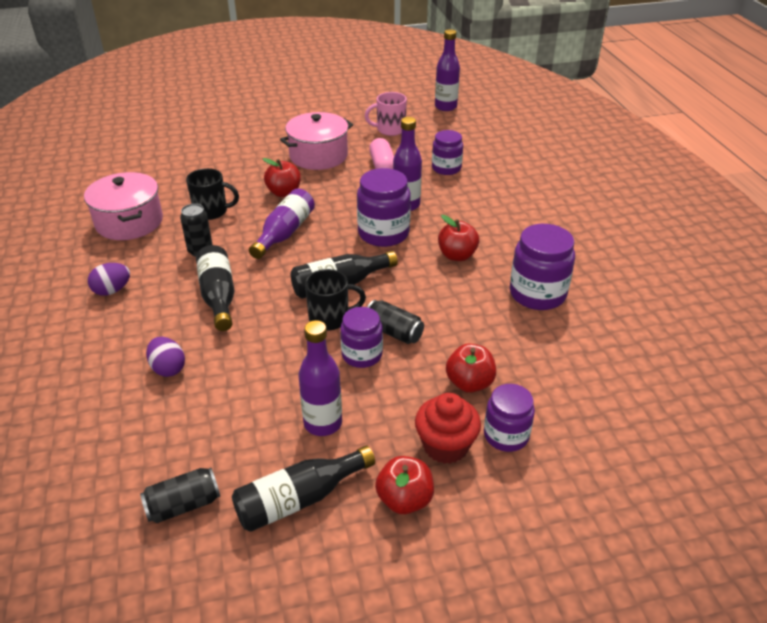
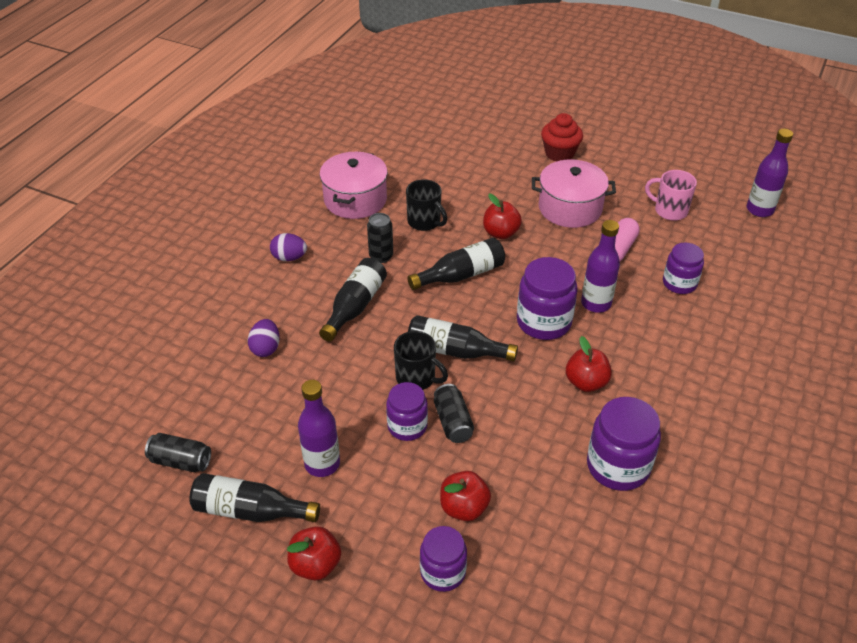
camera: 40 degrees right, 5 degrees up
purple bottle [249,189,315,259] -> black bottle [407,238,505,290]
red cupcake [415,393,481,464] -> red cupcake moved to [541,113,583,161]

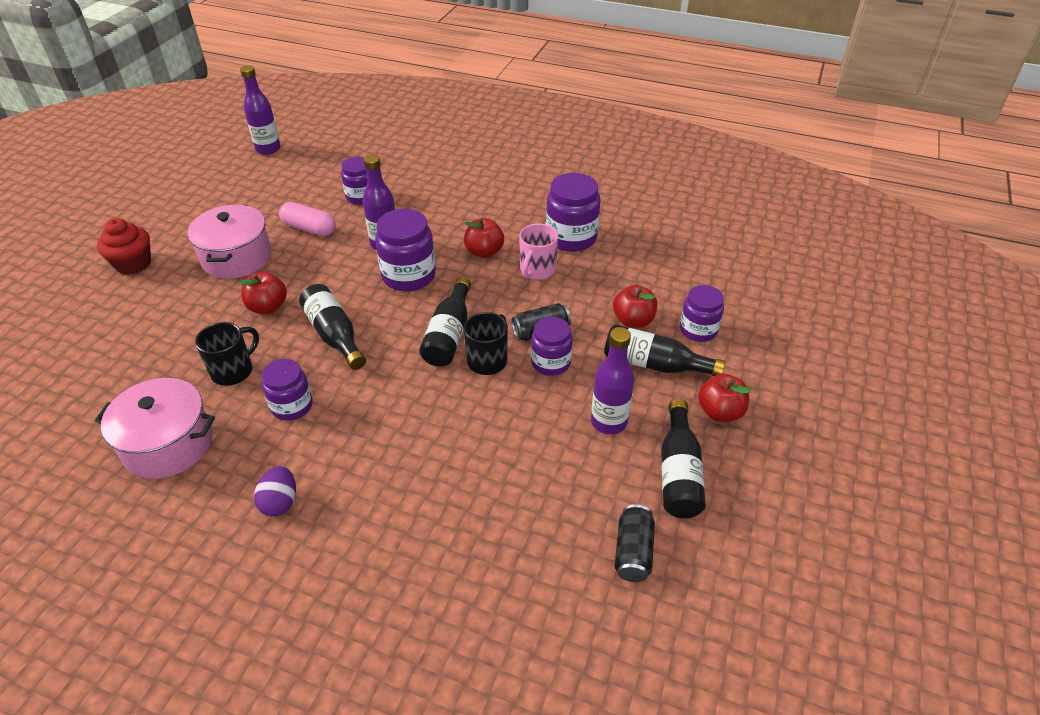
camera: 95 degrees left, 0 degrees up
purple egg [248,319,280,357] -> none
black bottle [319,258,387,342] -> black bottle moved to [604,325,725,376]
black can [367,213,393,263] -> purple jar [262,359,313,421]
pink mug [645,170,697,221] -> pink mug moved to [519,224,558,280]

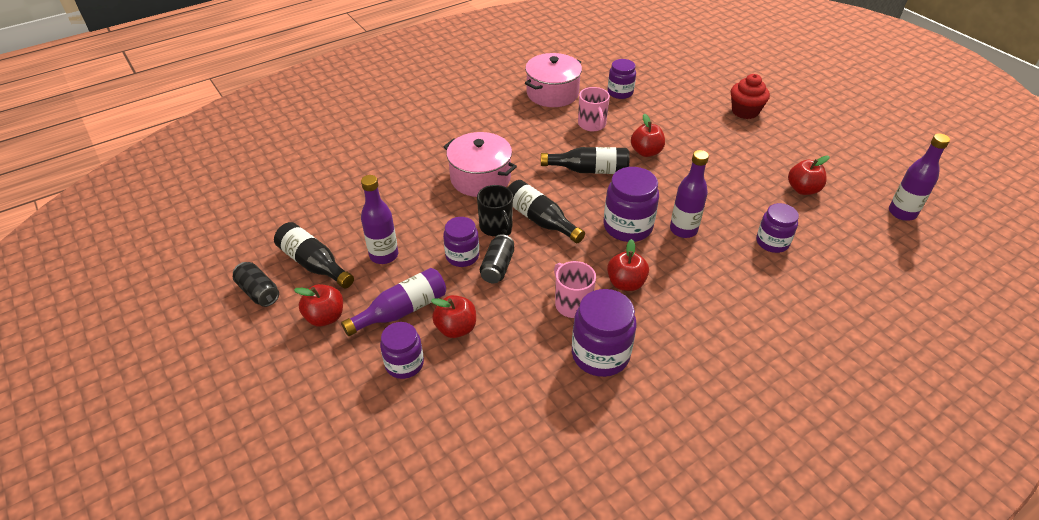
camera: 125 degrees right, 0 degrees up
pink pot [188,205,272,279] -> pink pot moved to [444,132,517,197]
black mug [195,322,259,386] -> pink mug [578,87,610,131]
purple egg [254,466,296,516] -> none
purple jar [262,359,313,421] -> purple jar moved to [608,59,636,99]
pink capsule [279,202,336,236] -> none
black bottle [604,325,725,376] -> purple bottle [341,268,446,336]
black can [615,505,655,582] -> black can moved to [233,262,279,307]
none -> red apple [788,155,829,195]

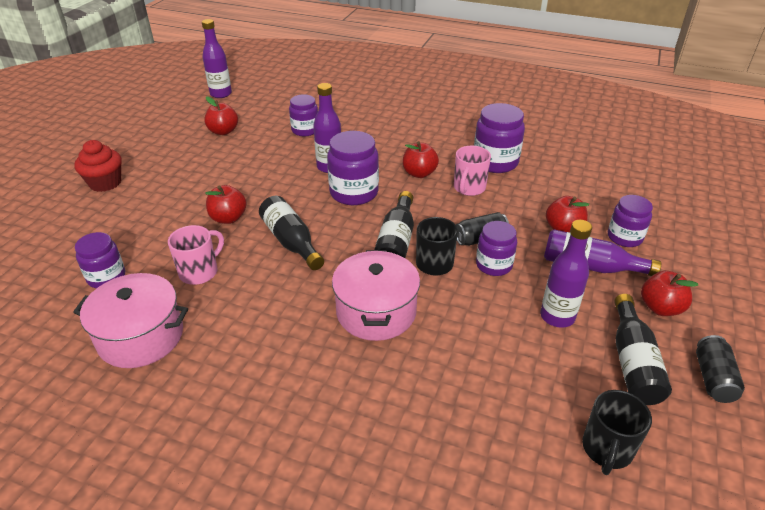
camera: 125 degrees left, 5 degrees down
none -> black mug [582,390,652,475]

